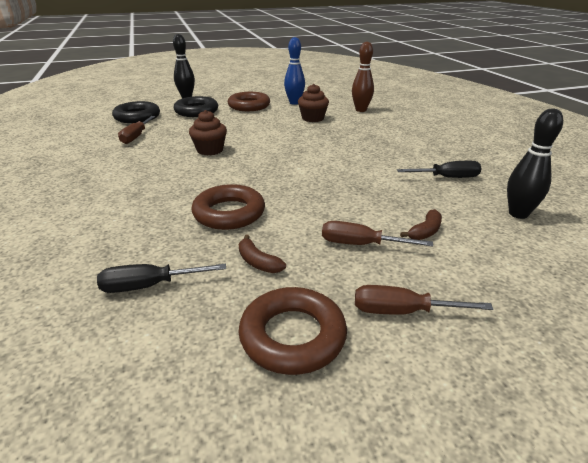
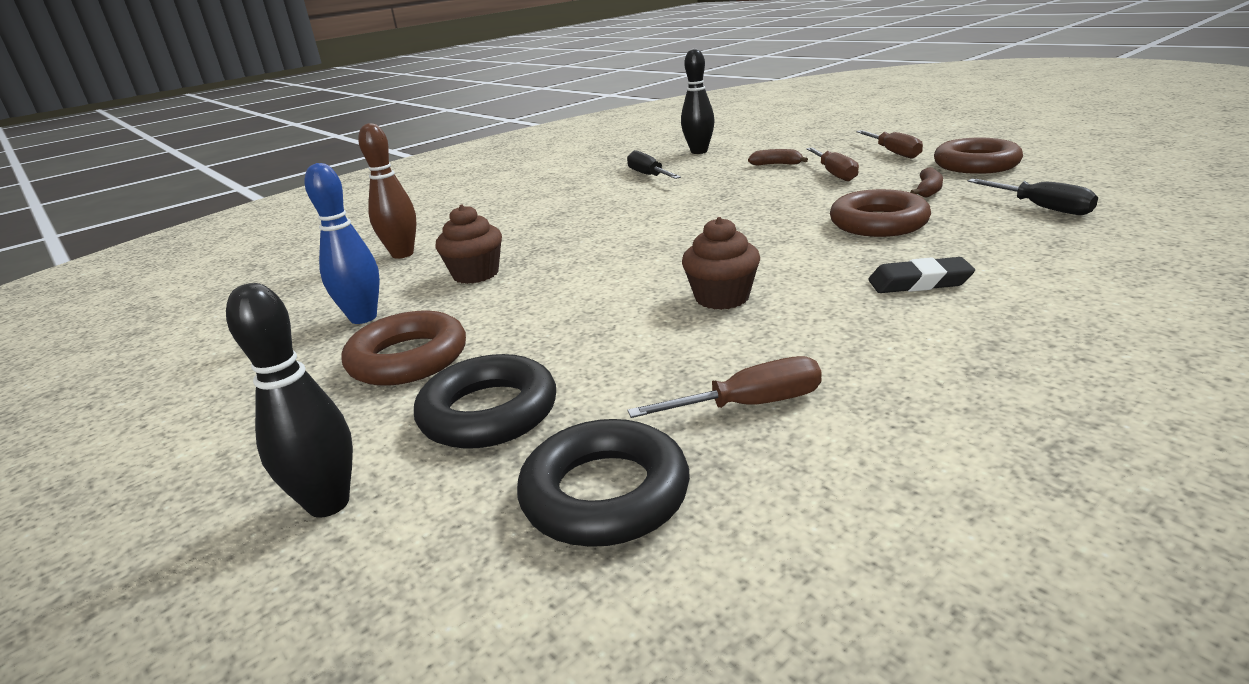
camera: 110 degrees left, 5 degrees down
none -> black eraser [868,257,975,293]

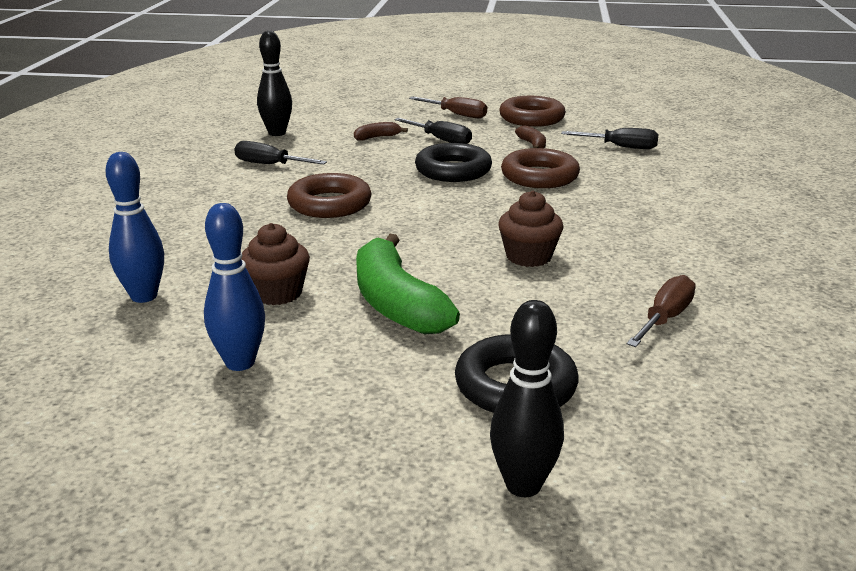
camera: 45 degrees left, 0 degrees up
brown ring [342,311,466,386] -> brown ring moved to [287,173,372,218]
brown bowling pin [358,123,417,259] -> blue bowling pin [106,152,164,303]
black ring [517,419,690,547] -> black ring moved to [415,143,492,182]
brown screwdriver [806,147,859,181] -> black screwdriver [394,118,472,144]
black eraser [868,257,975,293] -> none
none -> green banana [356,234,460,334]

